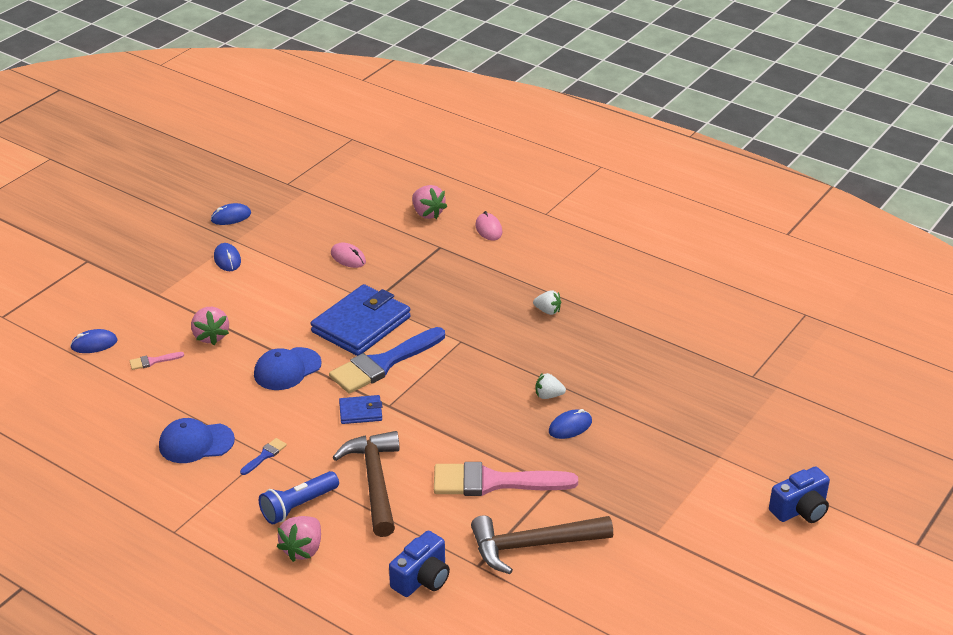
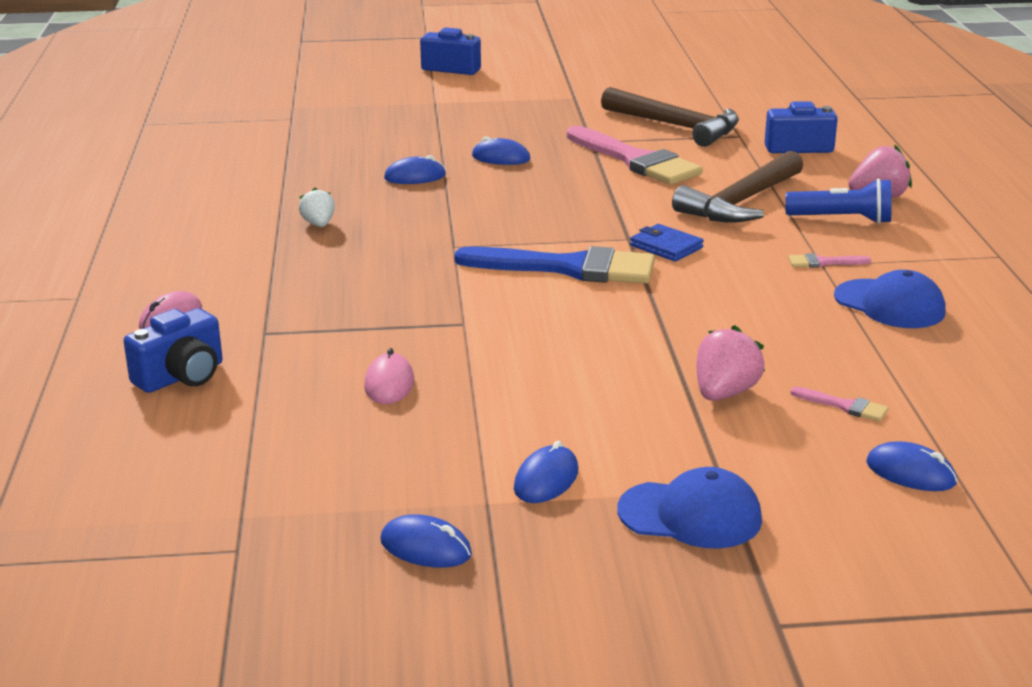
camera: 130 degrees left, 10 degrees down
blue brush [240,438,287,475] -> pink brush [788,253,871,268]
blue cap [254,347,322,390] -> blue cap moved to [617,467,762,549]
blue wallet [311,284,411,356] -> none
pink strawberry [412,185,447,219] -> blue camera [123,308,223,393]
white strawberry [535,373,566,399] -> none
none -> blue mouse [384,155,446,184]

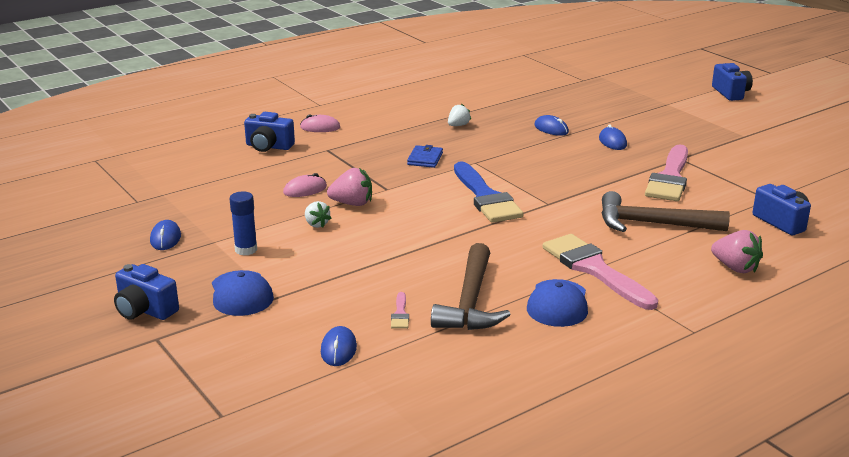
camera: 60 degrees right, 0 degrees up
blue mouse [514,441,578,503] -> blue glue stick [230,191,257,256]
brown hammer [601,87,739,147] -> brown hammer moved to [431,243,511,330]
blue wallet [630,224,704,262] -> blue wallet moved to [407,145,443,168]
pink strawberry [696,325,765,401] -> pink strawberry moved to [327,168,372,206]
blue flashlight [785,178,892,224] -> none
pink brush [788,253,871,268] -> pink brush [542,234,658,310], size x2.45
none -> blue camera [114,264,179,320]
none -> white strawberry [305,201,332,228]

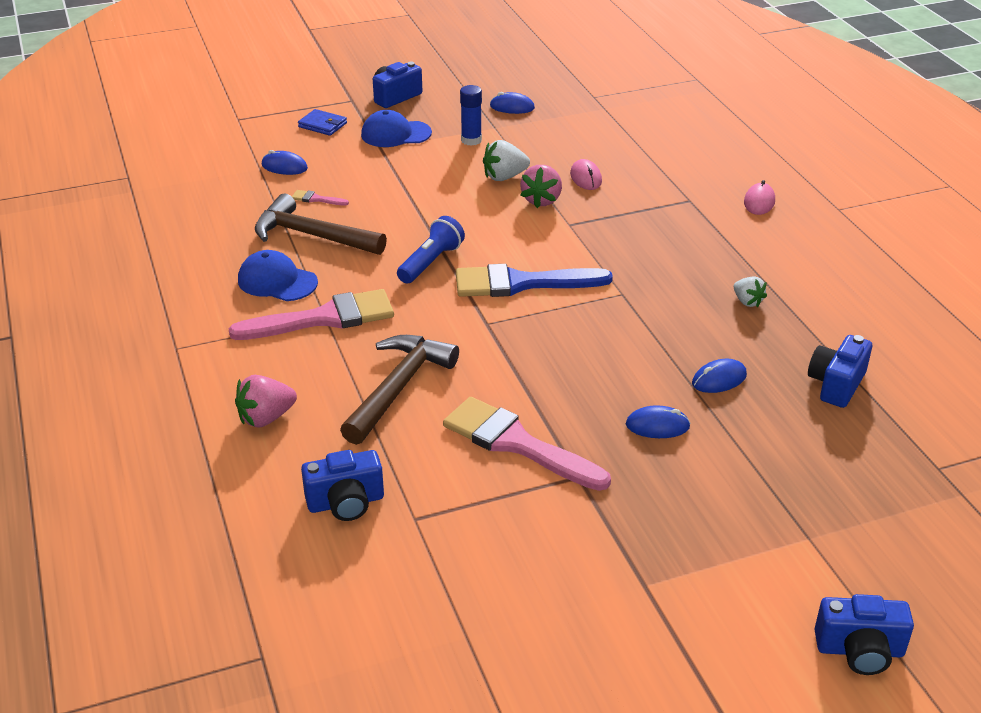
camera: 105 degrees right, 10 degrees up
blue camera [244,112,295,152] -> blue camera moved to [808,335,872,408]
white strawberry [305,201,332,228] -> white strawberry [483,140,530,181], size x1.52
blue wallet [407,145,443,168] -> blue wallet moved to [298,109,347,136]
none -> blue flashlight [397,216,465,284]

